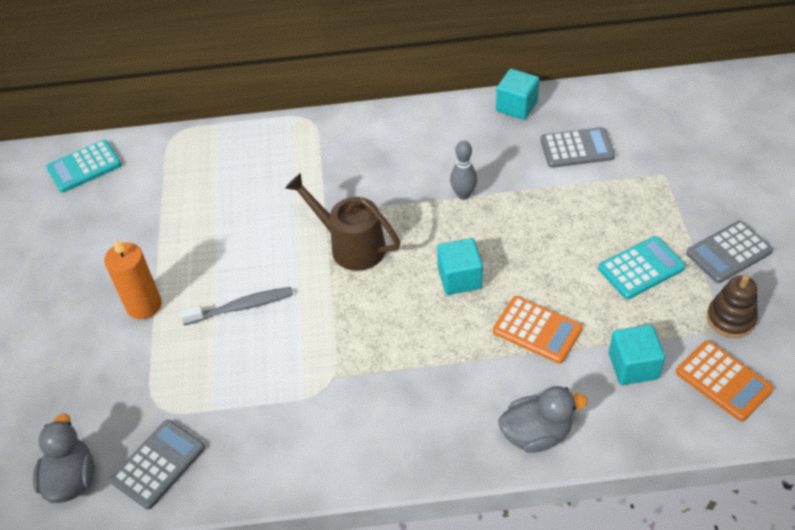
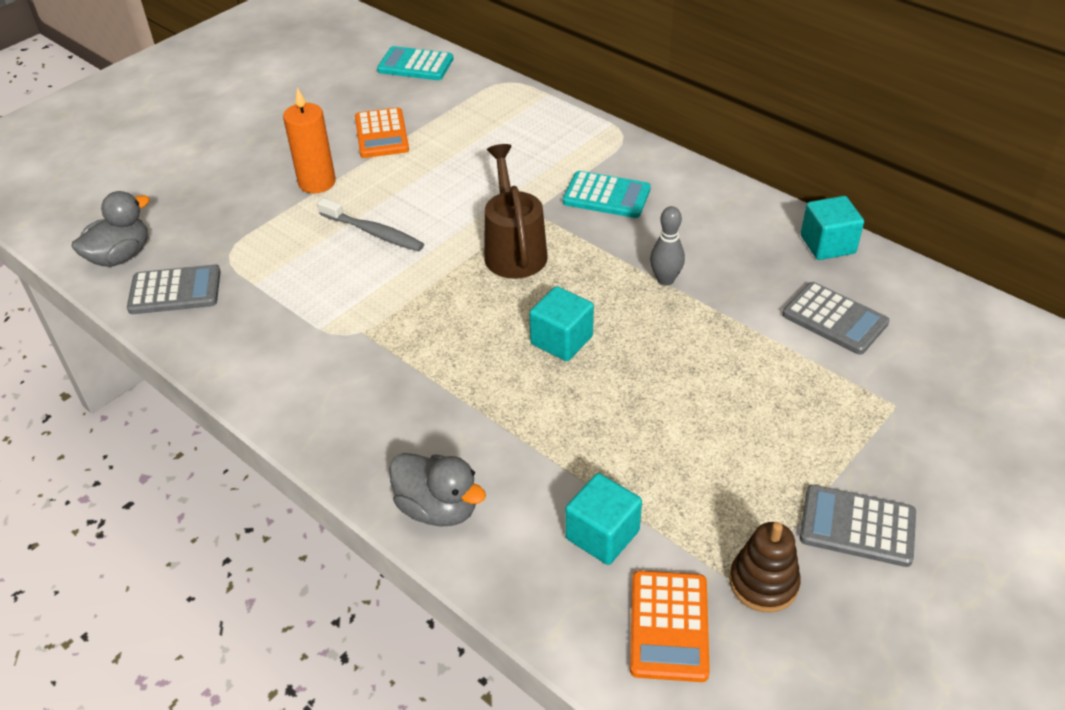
camera: 45 degrees right, 5 degrees down
orange calculator [493,296,582,364] -> orange calculator moved to [355,107,409,158]
turquoise calculator [598,236,685,299] -> turquoise calculator moved to [563,171,651,218]

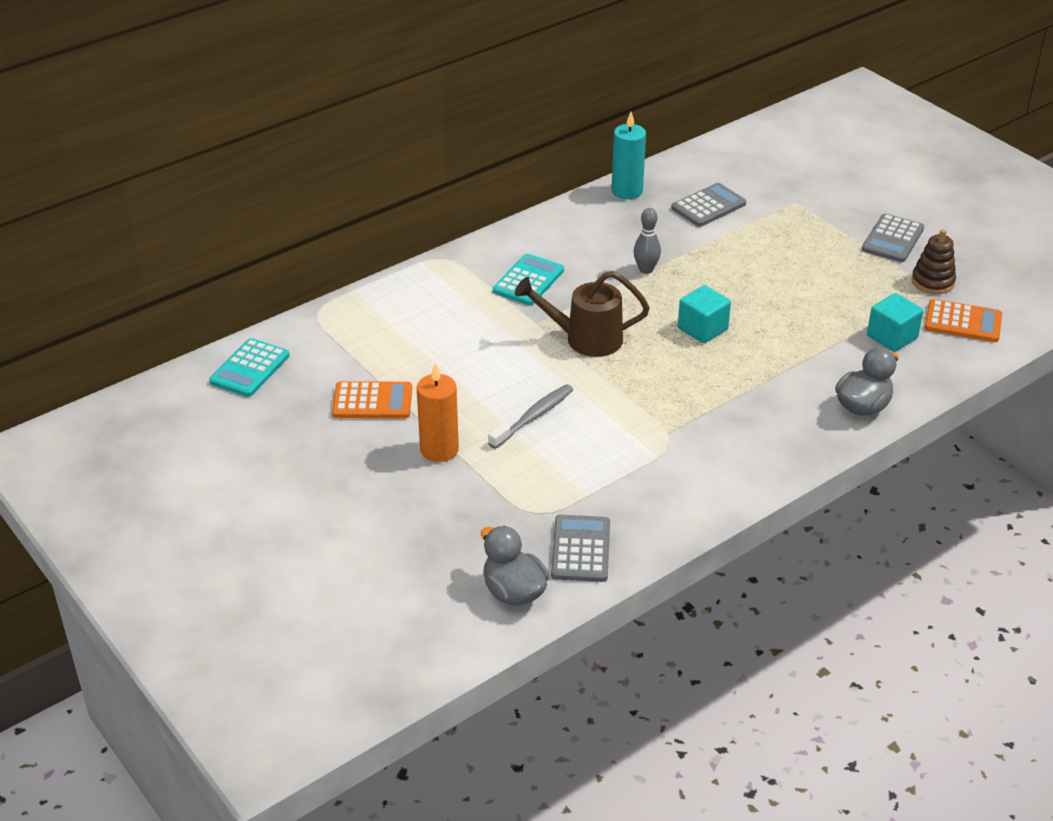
camera: 80 degrees left, 5 degrees down
turquoise cube [801,196,864,260] -> turquoise candle [611,112,646,199]

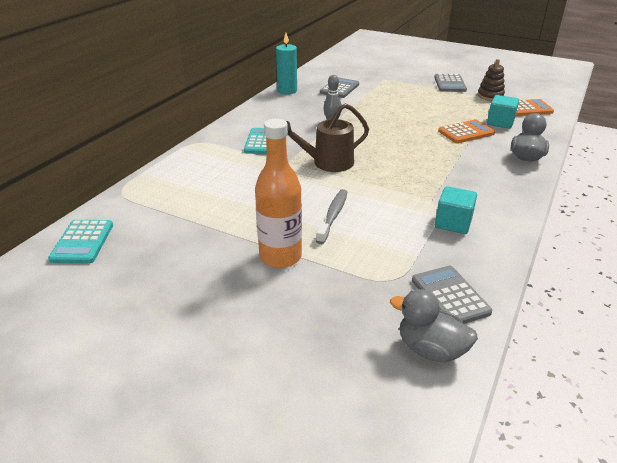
camera: 25 degrees left, 5 degrees down
orange calculator [332,381,412,419] -> orange calculator moved to [438,119,495,143]
orange candle [417,363,459,462] -> orange bottle [255,119,302,268]
turquoise cube [678,285,731,343] -> turquoise cube moved to [435,186,477,234]

